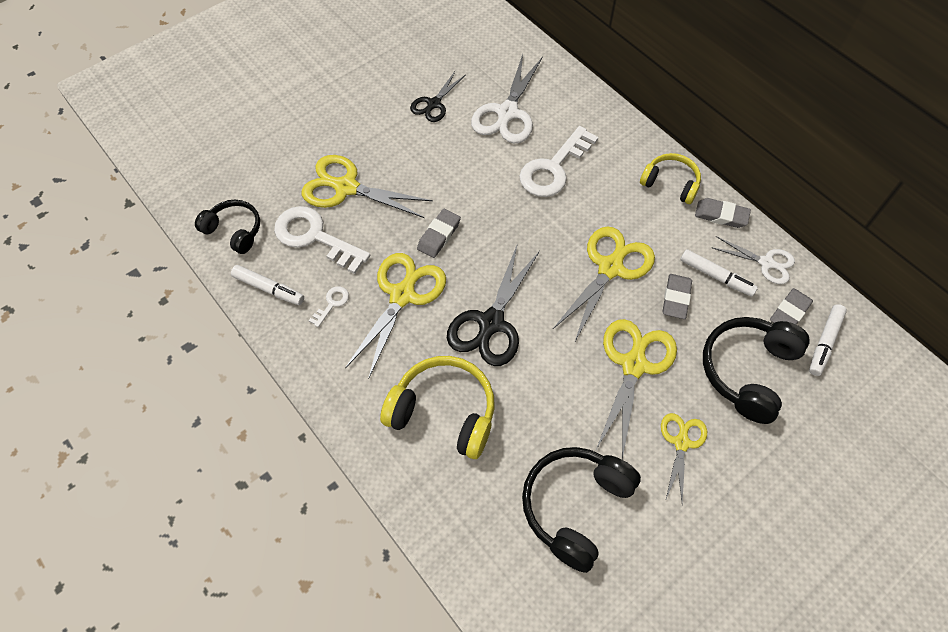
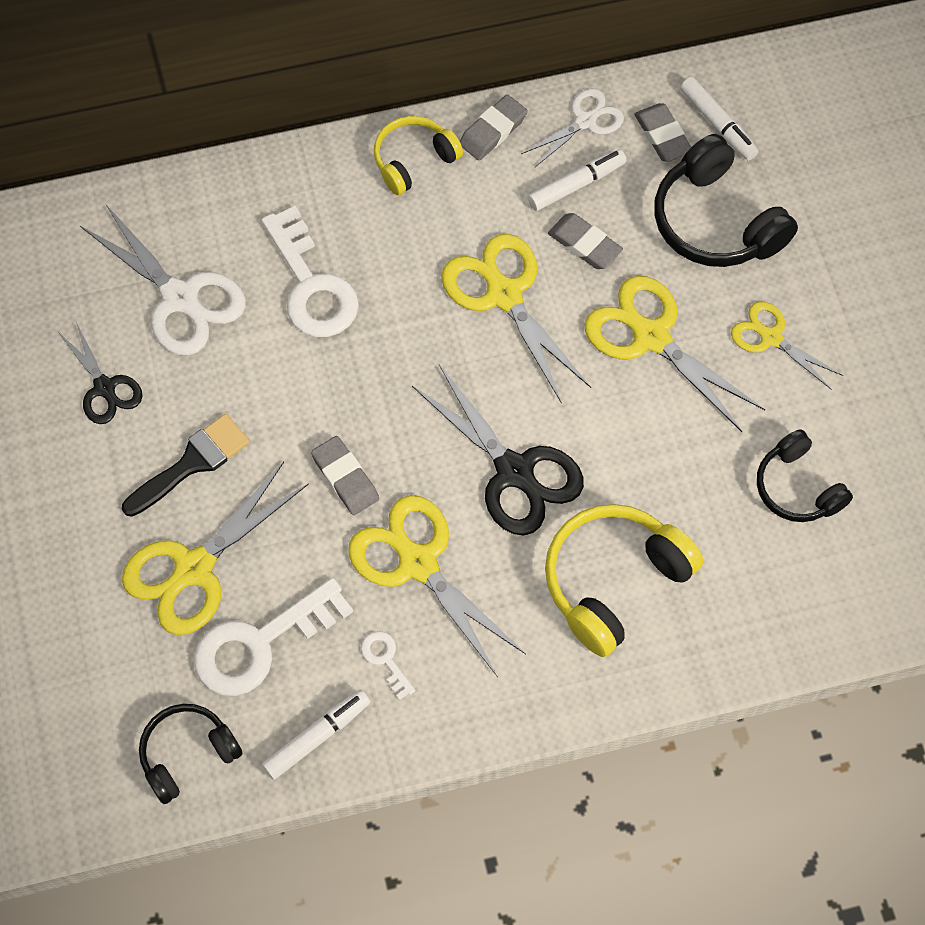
camera: 65 degrees left, 5 degrees up
black headphones [522,447,641,573] -> black headphones [757,429,853,522], size x0.63
none -> black brush [122,414,250,517]

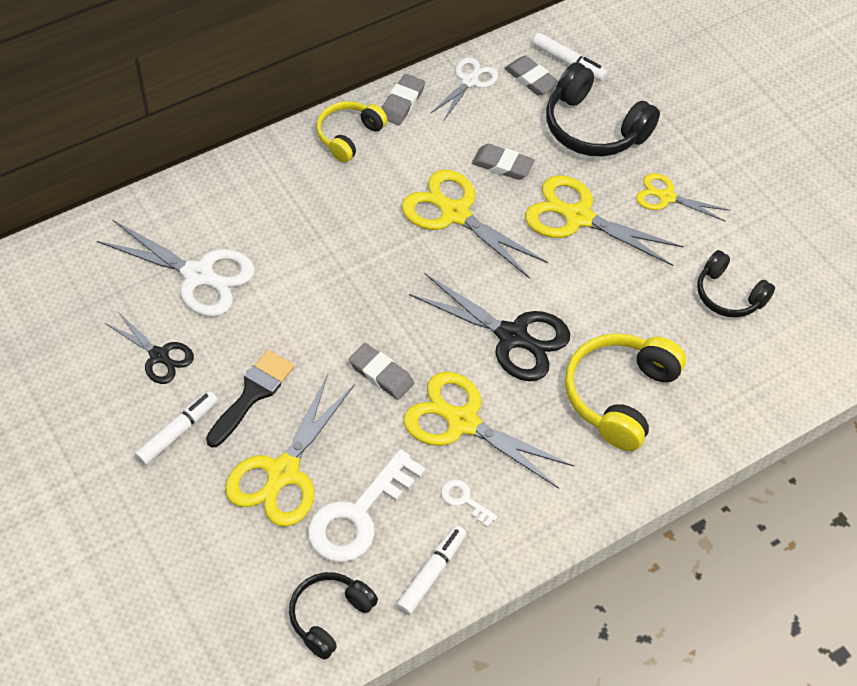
camera: 20 degrees left, 10 degrees down
white key [262,206,359,337] -> none
white marker [528,149,627,211] -> white marker moved to [135,391,218,465]

